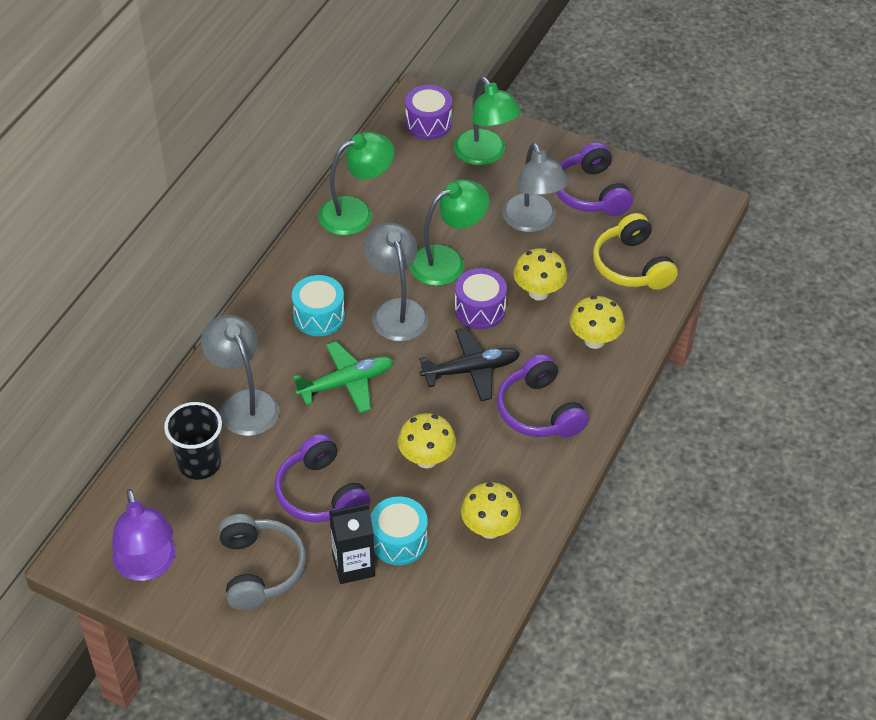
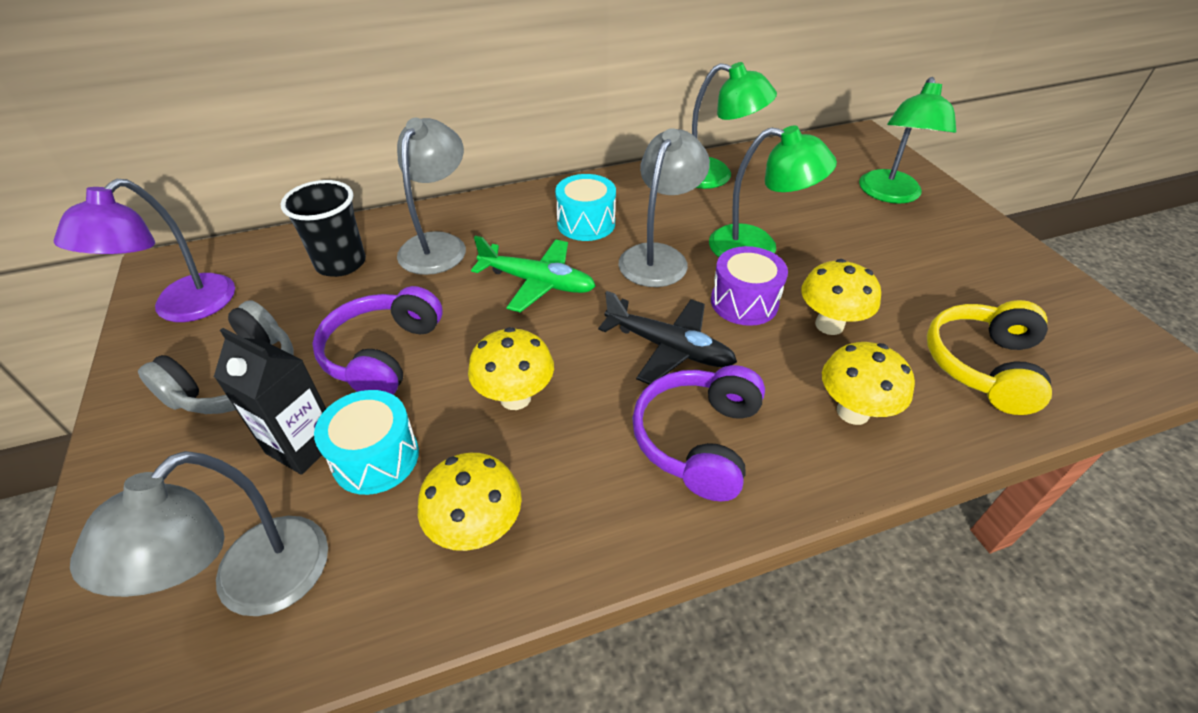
camera: 45 degrees right, 5 degrees down
purple drum [405,85,452,140] -> none
grey lamp [502,142,569,232] -> grey lamp moved to [70,451,328,616]
purple headphones [555,142,633,216] -> none

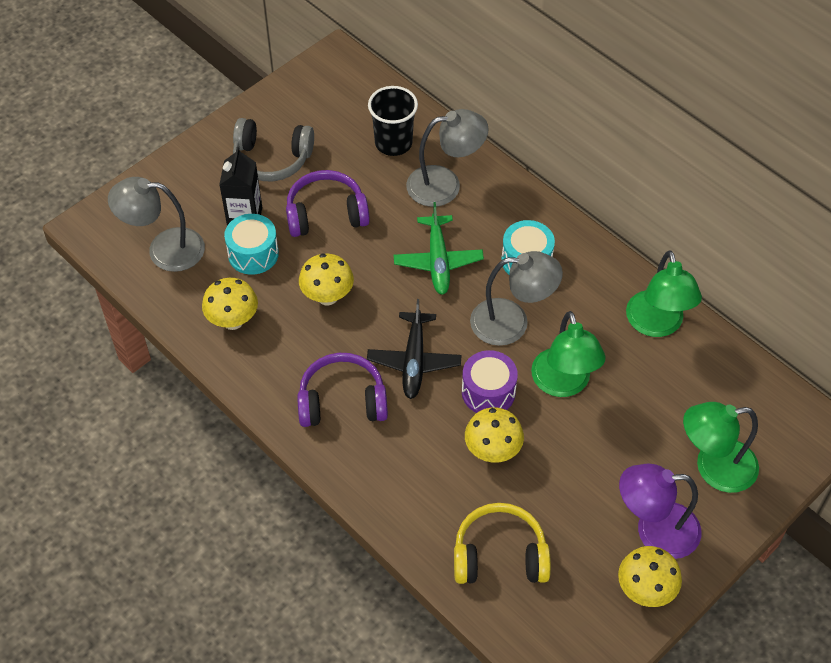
camera: 65 degrees right, 10 degrees up
purple lamp [54,179,235,322] -> purple lamp moved to [619,464,701,559]
yellow mushroom [822,342,915,425] -> yellow mushroom moved to [618,546,682,607]

